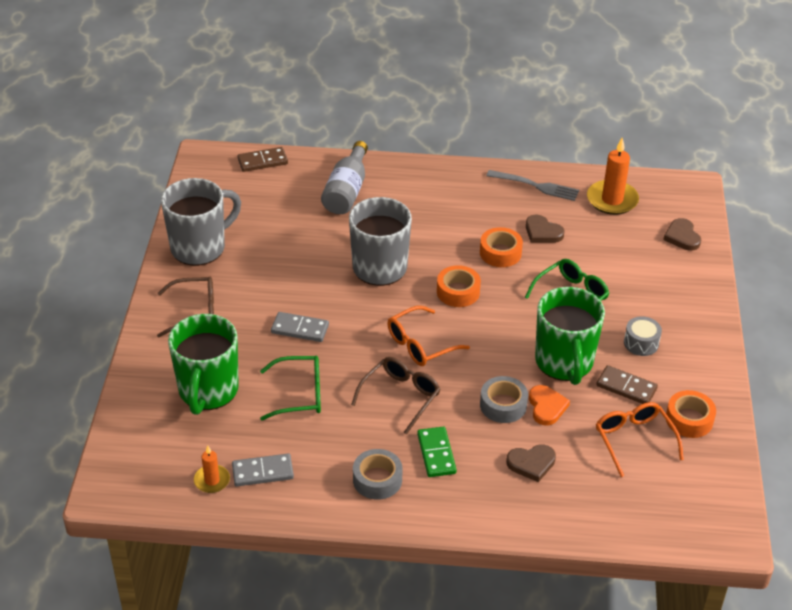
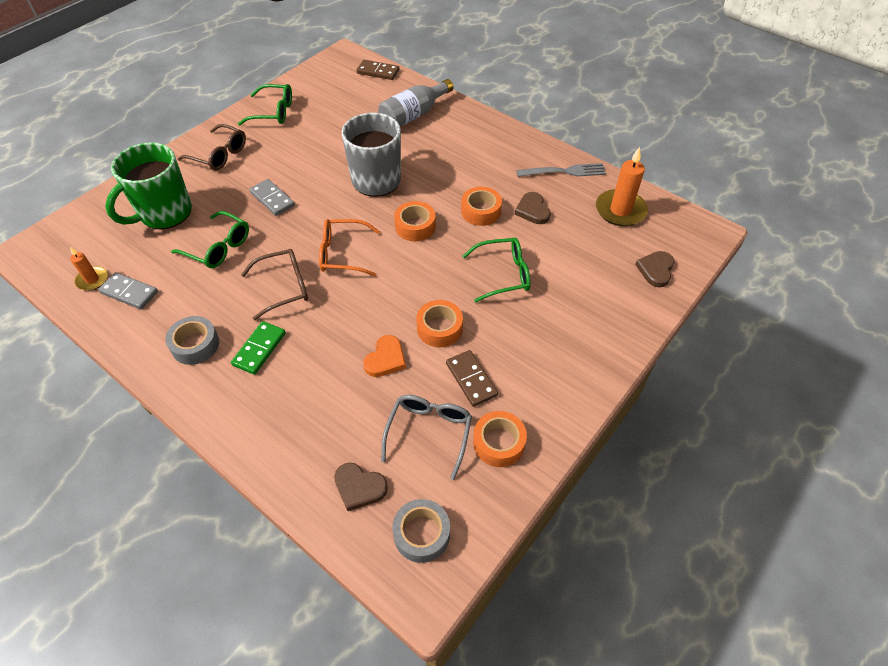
camera: 35 degrees right, 10 degrees up
grey mug [161,178,241,266] -> green glasses [238,84,292,125]
grey tape [480,376,528,423] -> grey tape moved to [392,499,450,563]
grey fork [486,170,579,201] -> grey fork turned 60 degrees counterclockwise [517,163,606,177]
brown heart [506,444,556,482] -> brown heart moved to [334,463,388,511]
green mug [535,287,605,385] -> orange tape [416,300,463,347]
orange glasses [596,402,684,477] -> grey glasses [381,395,472,480]
grey drum [624,316,662,356] -> none

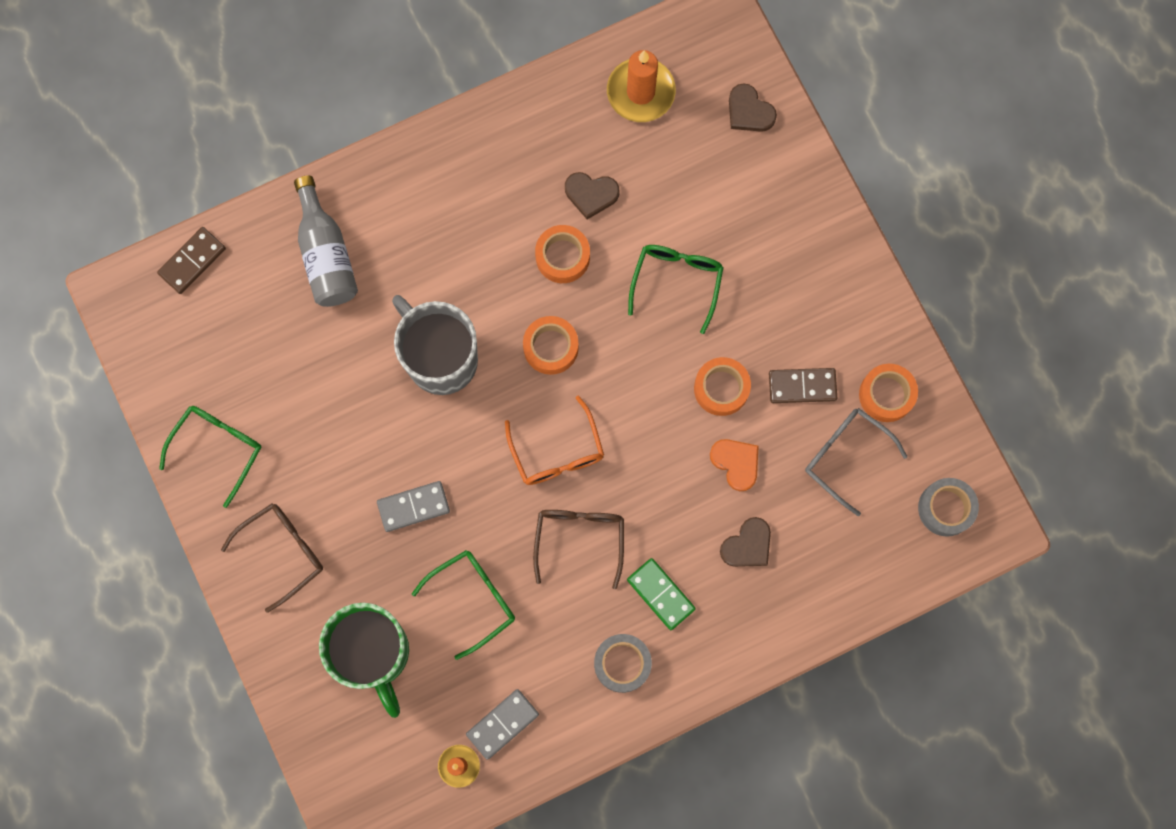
camera: 65 degrees left, 25 degrees up
orange glasses [319,219,380,276] -> orange glasses turned 45 degrees counterclockwise [505,396,604,485]
brown heart [334,463,388,511] -> brown heart moved to [720,517,771,567]
grey fork [517,163,606,177] -> none

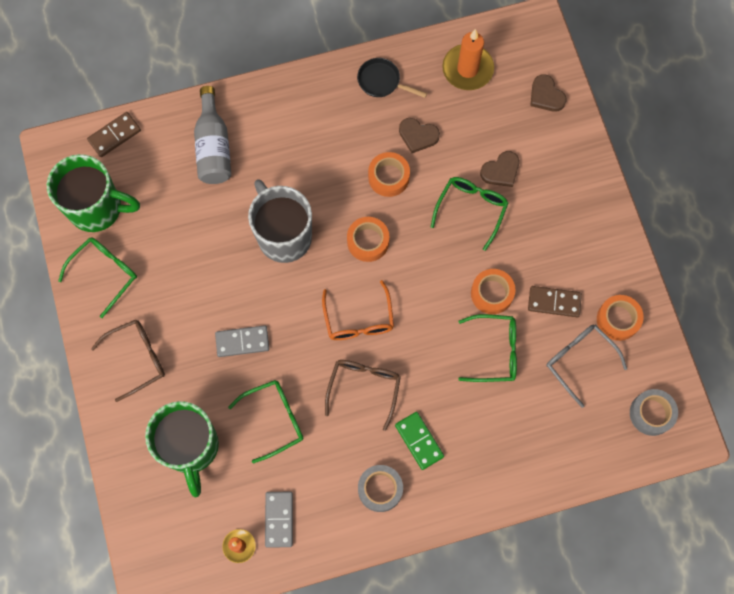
camera: 10 degrees right, 5 degrees down
grey domino [466,689,539,760] -> grey domino turned 60 degrees counterclockwise [265,492,293,548]
orange heart [710,439,759,491] -> green glasses [458,314,517,382]
brown heart [720,517,771,567] -> brown heart moved to [480,151,519,187]
none -> green mug [47,154,140,232]
none -> black pan [357,58,427,98]

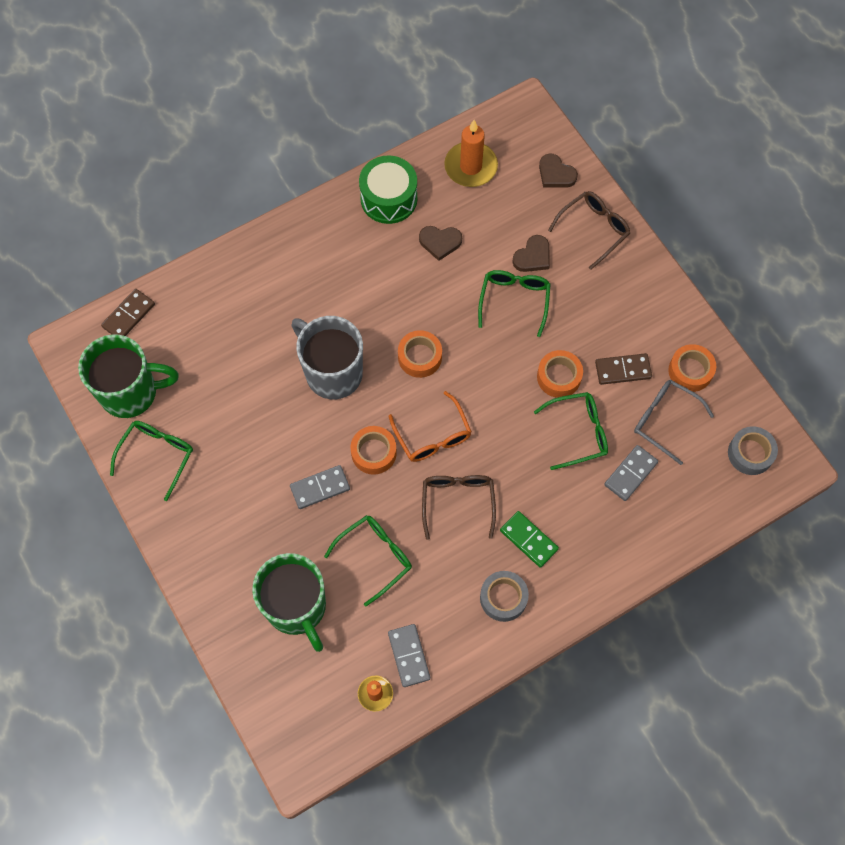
camera: 15 degrees left, 5 degrees down
brown glasses [91,320,165,402] -> brown glasses moved to [548,191,630,270]
grey bottle [194,86,231,184] -> none
black pan [357,58,427,98] -> green drum [359,156,417,224]
orange tape [368,152,410,197] -> orange tape moved to [350,426,397,475]
none -> grey domino [604,445,658,501]

